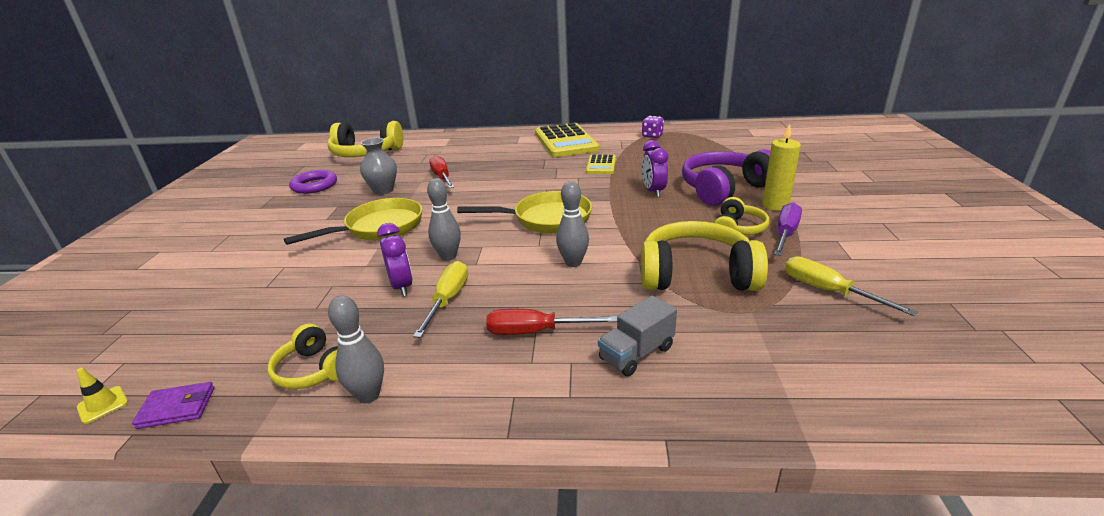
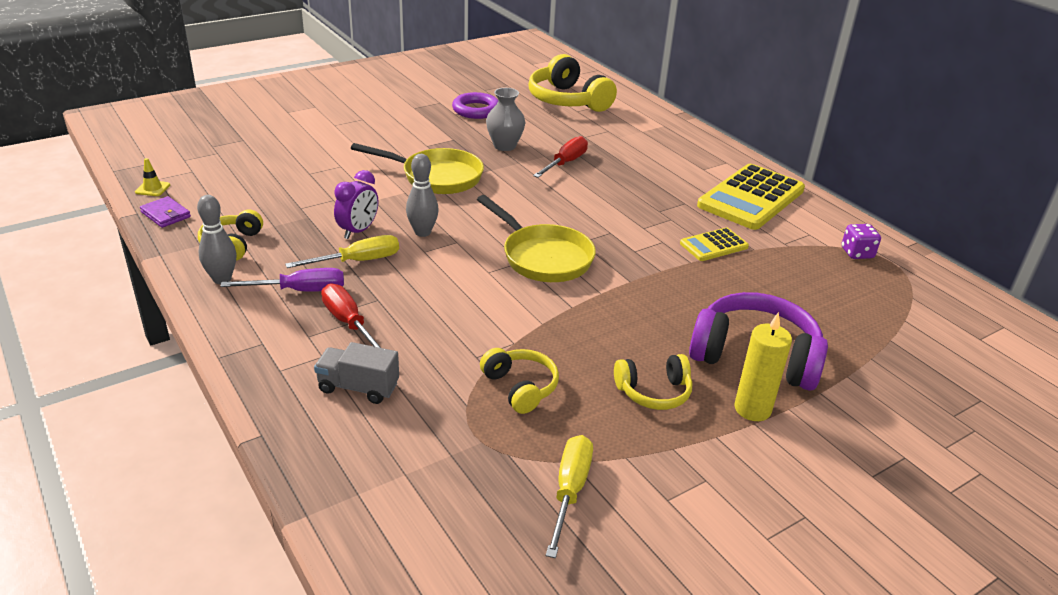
camera: 50 degrees right, 5 degrees up
grey bowling pin [556,181,589,267] -> none
yellow headphones [641,221,768,291] -> yellow headphones [480,348,559,414], size x0.56
purple clock [642,140,668,197] -> none
purple screwdriver [774,202,802,256] -> purple screwdriver moved to [220,268,344,292]

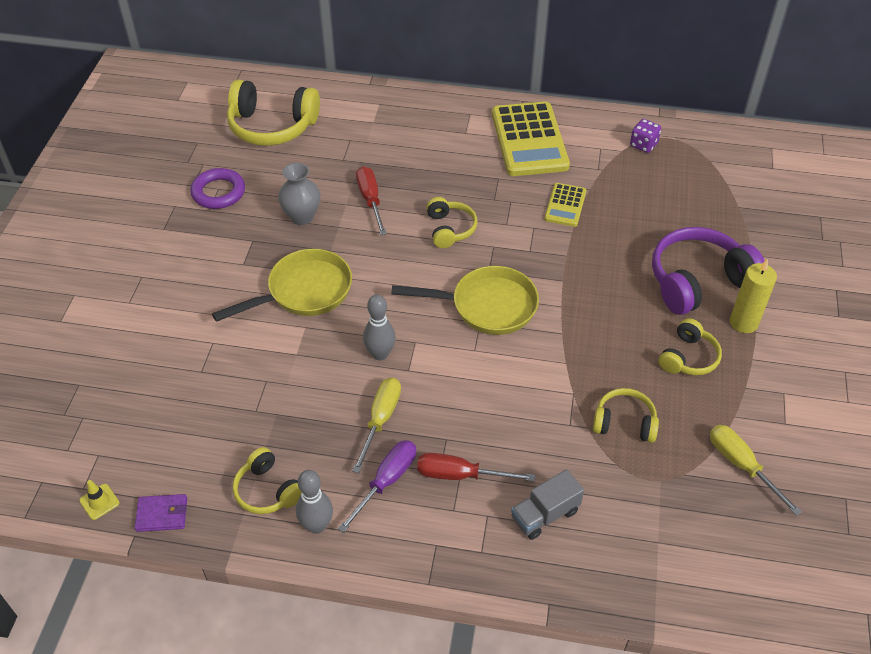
camera: 45 degrees left, 15 degrees up
purple clock [334,170,378,239] -> none
none -> yellow headphones [427,197,478,248]

